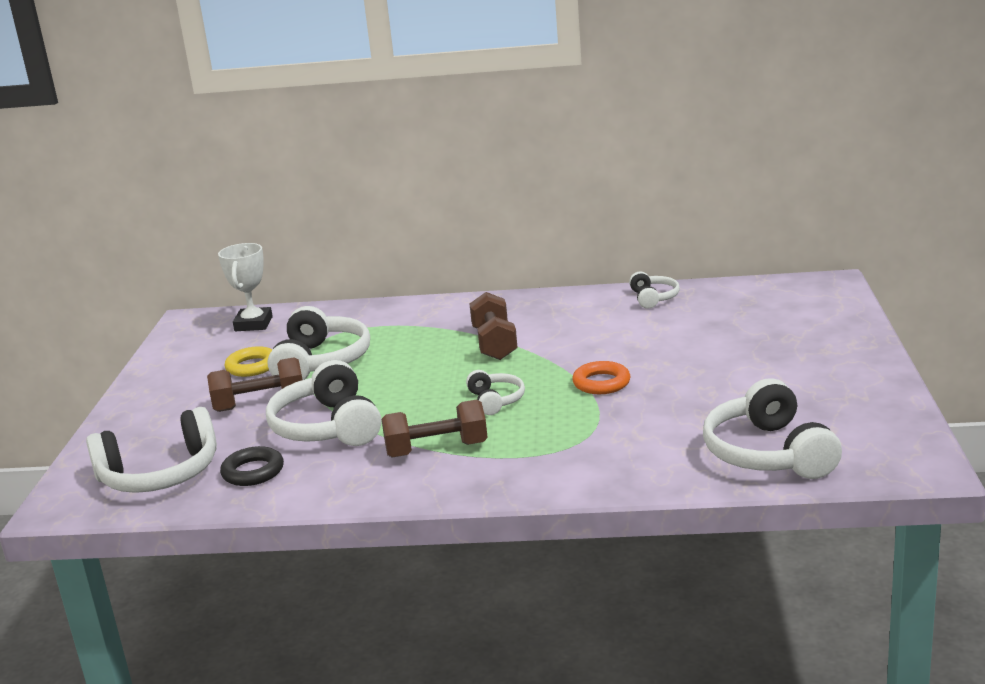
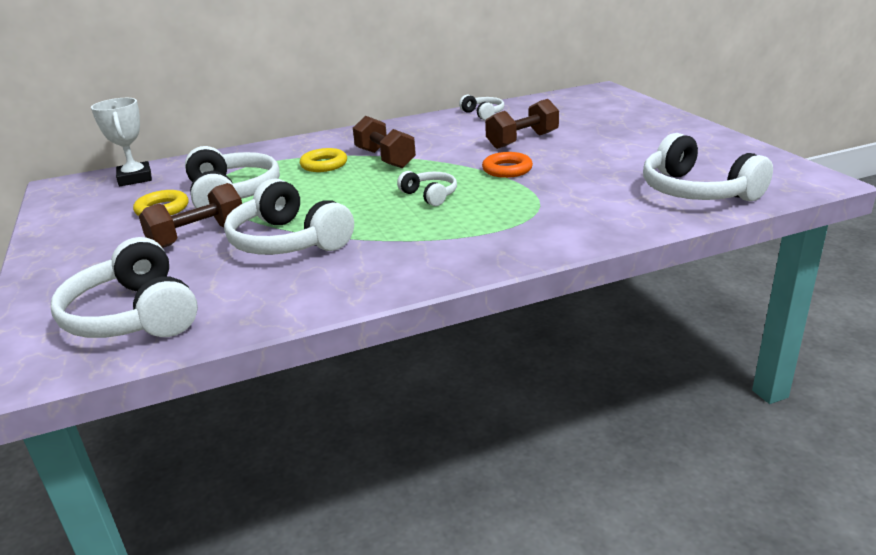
camera: 25 degrees left, 5 degrees up
white headphones [86,407,217,493] -> white headphones turned 105 degrees clockwise [51,237,198,338]
black ring [220,446,284,486] -> none
brown dumbbell [382,400,488,457] -> brown dumbbell moved to [485,99,559,149]
none -> yellow ring [300,148,347,172]

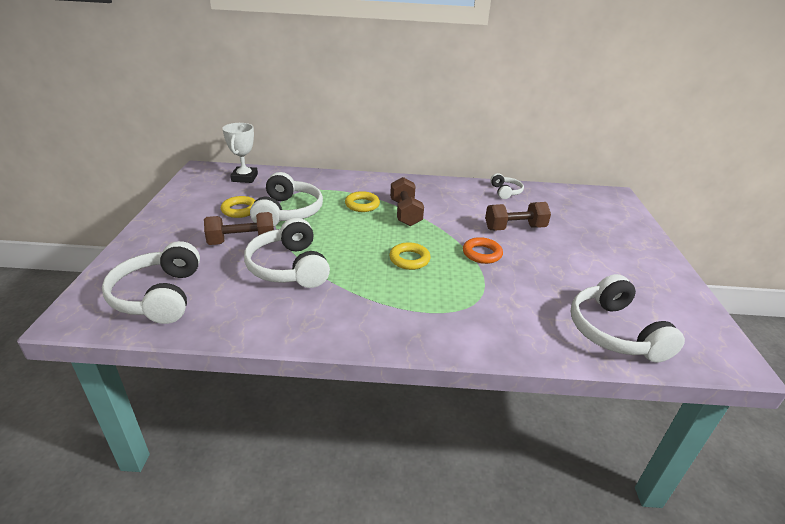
camera: 20 degrees right, 5 degrees up
white headphones [397,171,457,206] -> yellow ring [389,242,431,270]

